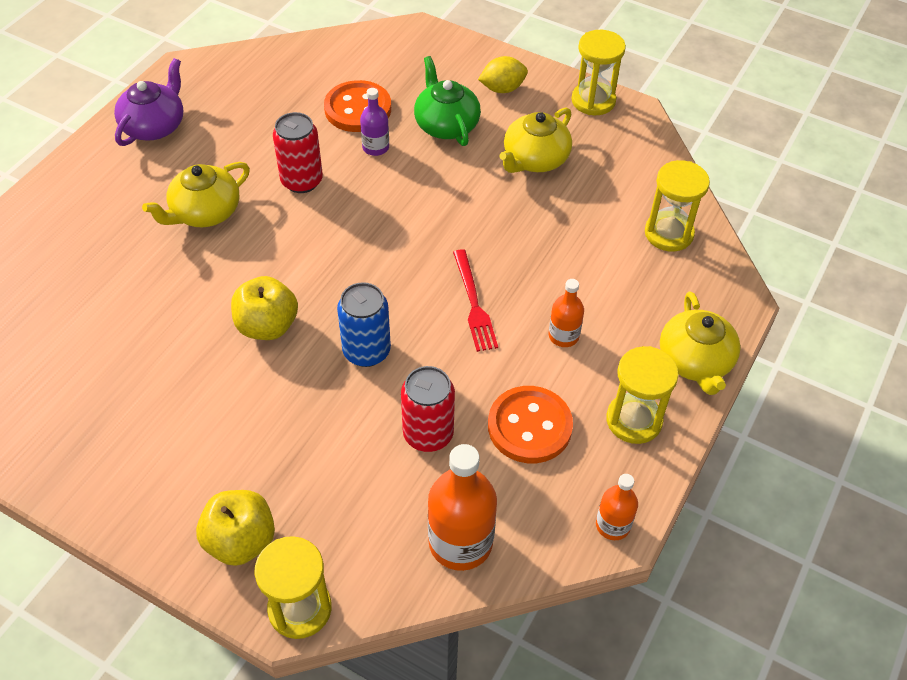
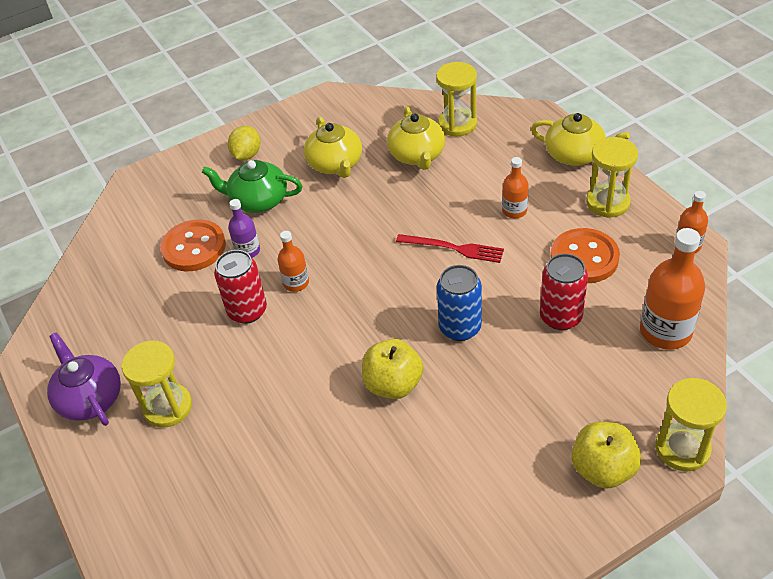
camera: 55 degrees left, 5 degrees down
yellow teapot [142,162,250,227] -> yellow teapot moved to [387,106,445,170]
yellow hourglass [572,30,626,115] -> yellow hourglass moved to [121,341,192,428]
none -> orange bottle [277,231,309,292]

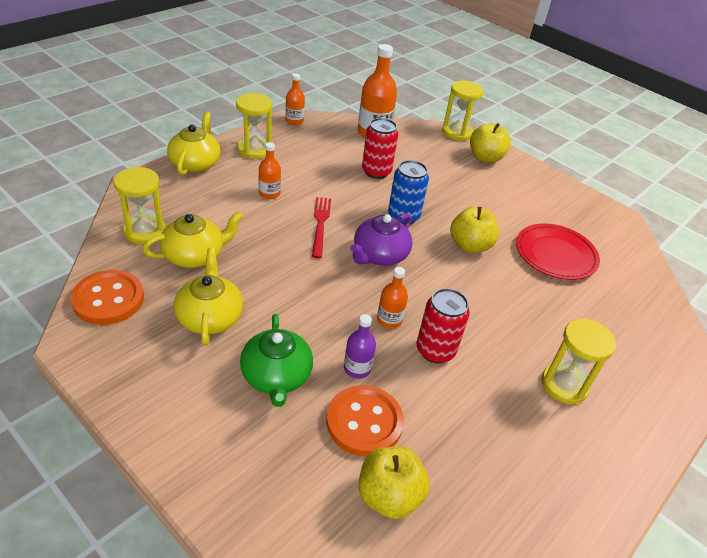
camera: 115 degrees left, 5 degrees down
purple teapot [47,332,121,426] -> purple teapot moved to [350,214,413,266]
yellow lemon [228,126,260,160] -> none
yellow teapot [304,117,362,178] -> yellow teapot turned 60 degrees counterclockwise [174,248,243,346]
orange button [550,228,620,283] -> orange button moved to [71,270,144,325]
none -> yellow apple [358,446,430,519]
none -> red plate [516,223,600,280]

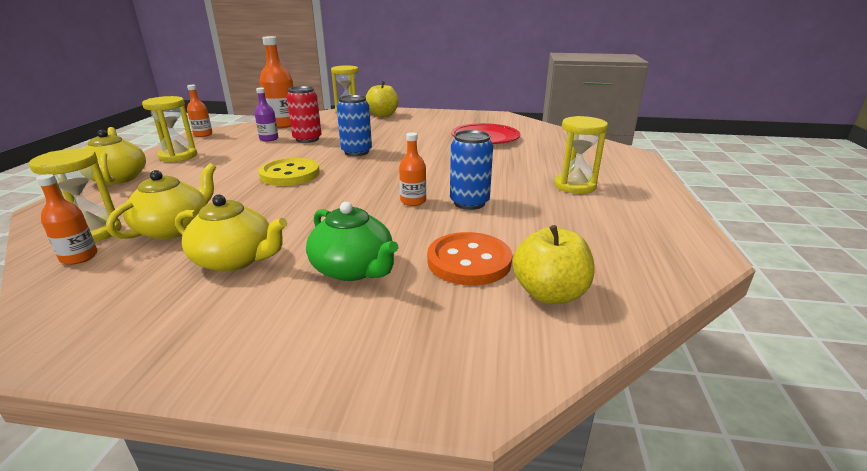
camera: 30 degrees left, 15 degrees down
orange button [71,270,144,325] -> none
yellow teapot [174,248,243,346] -> yellow teapot turned 150 degrees clockwise [175,194,287,272]
orange bottle [259,142,281,199] -> orange bottle moved to [36,174,98,265]
red fork [312,197,331,258] -> yellow button [258,158,320,186]
purple bottle [344,314,376,379] -> purple bottle moved to [255,88,278,141]
purple teapot [350,214,413,266] -> none
red can [417,288,470,363] -> blue can [450,130,493,210]
yellow apple [450,206,499,253] -> none

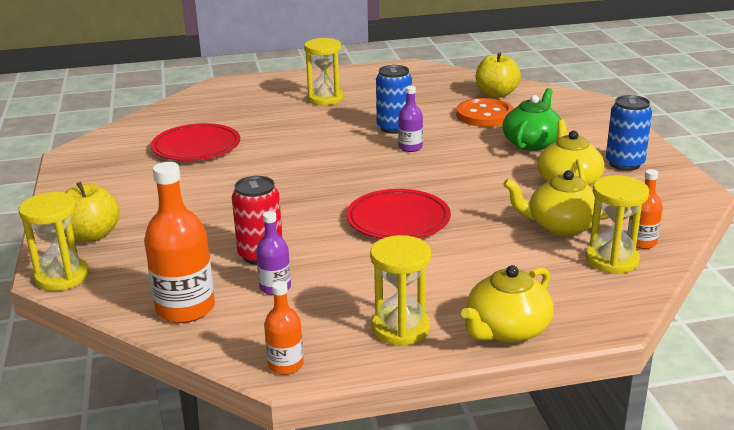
camera: 110 degrees left, 0 degrees up
yellow button [258,158,320,186] -> red plate [346,189,451,239]
blue can [337,95,372,156] -> blue can moved to [606,95,652,171]
orange bottle [399,132,426,206] -> purple bottle [398,86,423,152]

